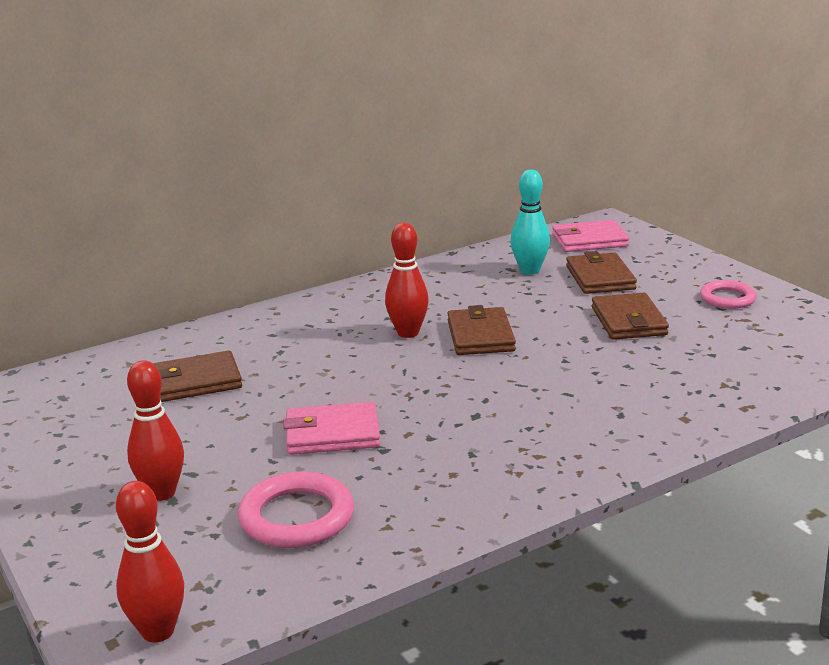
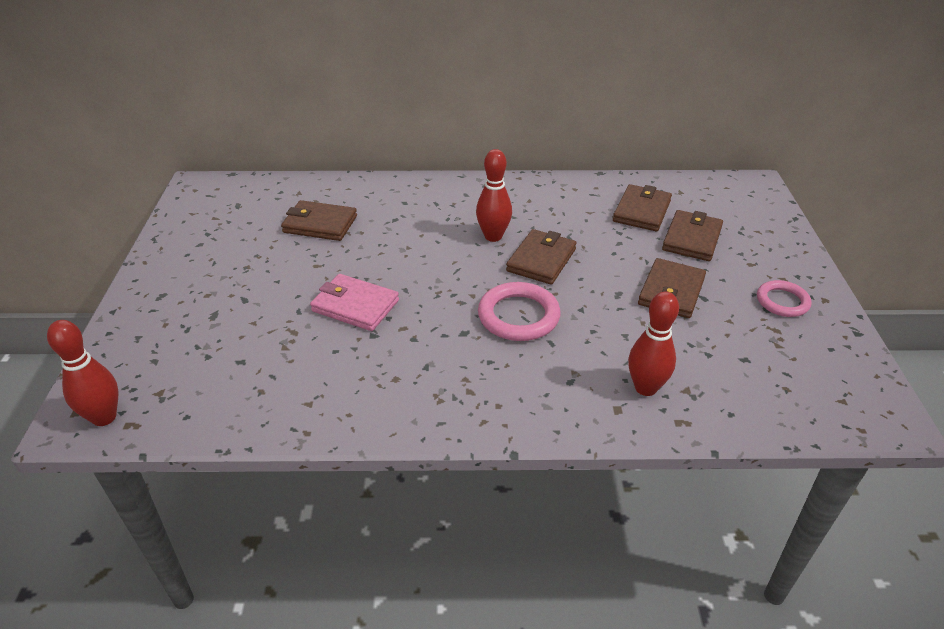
camera: 30 degrees right, 15 degrees up
red bowling pin [127,360,184,501] -> red bowling pin moved to [628,291,679,396]
pink ring [238,471,354,548] -> pink ring moved to [478,282,560,341]
turquoise bowling pin [511,170,550,275] -> brown wallet [613,184,672,231]
pink wallet [552,220,629,252] -> none

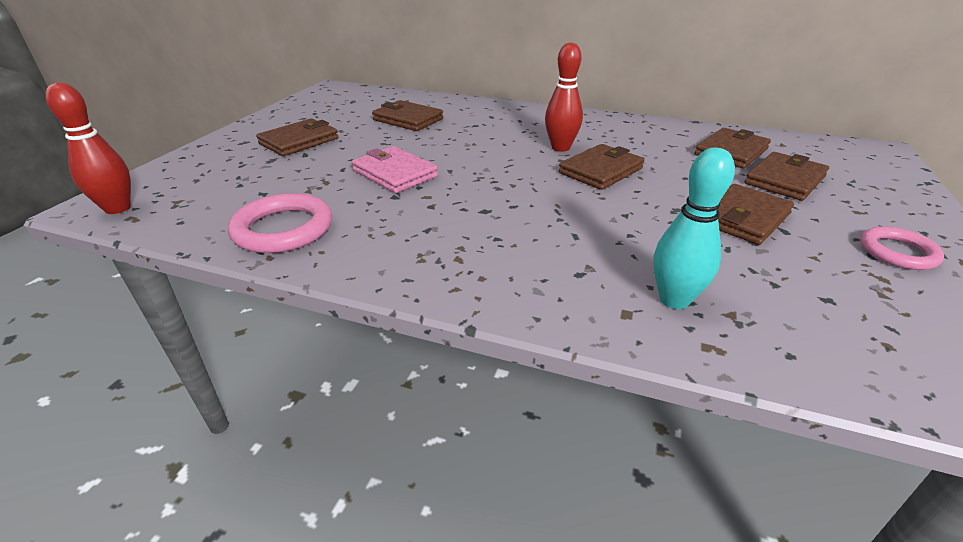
camera: 20 degrees right, 5 degrees down
pink ring [478,282,560,341] -> pink ring moved to [228,193,332,253]
red bowling pin [628,291,679,396] -> turquoise bowling pin [653,148,735,309]
none -> brown wallet [256,118,338,156]

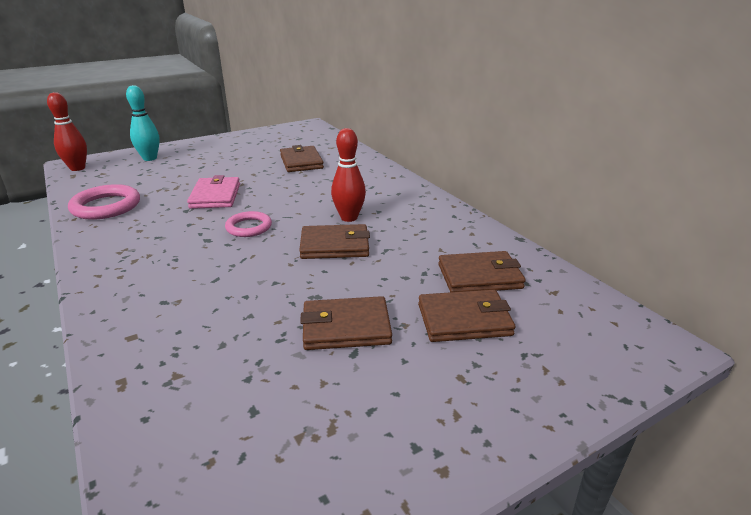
camera: 40 degrees right, 5 degrees down
brown wallet [256,118,338,156] -> none
turquoise bowling pin [653,148,735,309] -> turquoise bowling pin moved to [126,85,160,161]
pink ring [861,226,944,270] -> pink ring moved to [225,211,272,237]

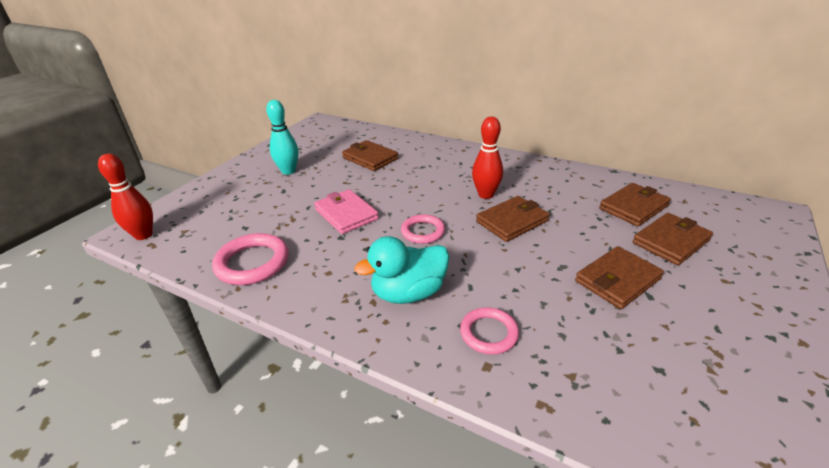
camera: 30 degrees left, 5 degrees up
turquoise bowling pin [126,85,160,161] -> turquoise bowling pin moved to [266,100,299,175]
none -> turquoise duck [354,236,449,304]
none -> pink ring [460,307,519,354]

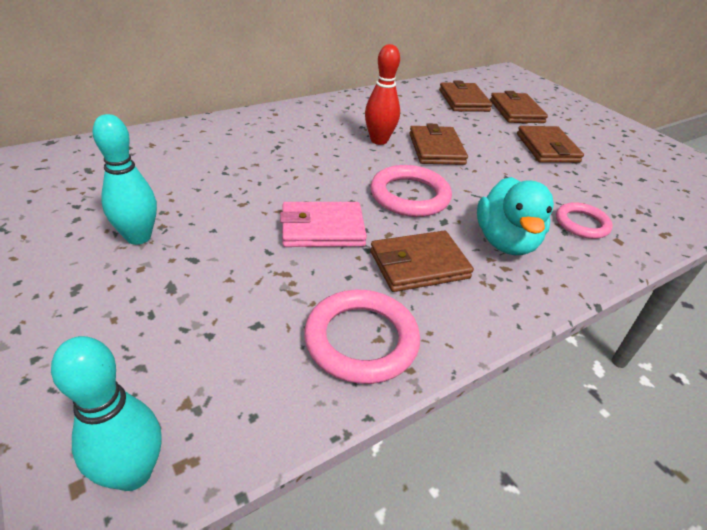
camera: 65 degrees left, 5 degrees up
red bowling pin [98,154,153,240] -> turquoise bowling pin [51,336,161,491]
brown wallet [342,140,399,171] -> brown wallet moved to [370,230,474,292]
pink ring [401,214,445,244] -> pink ring [371,165,452,217], size x1.55

